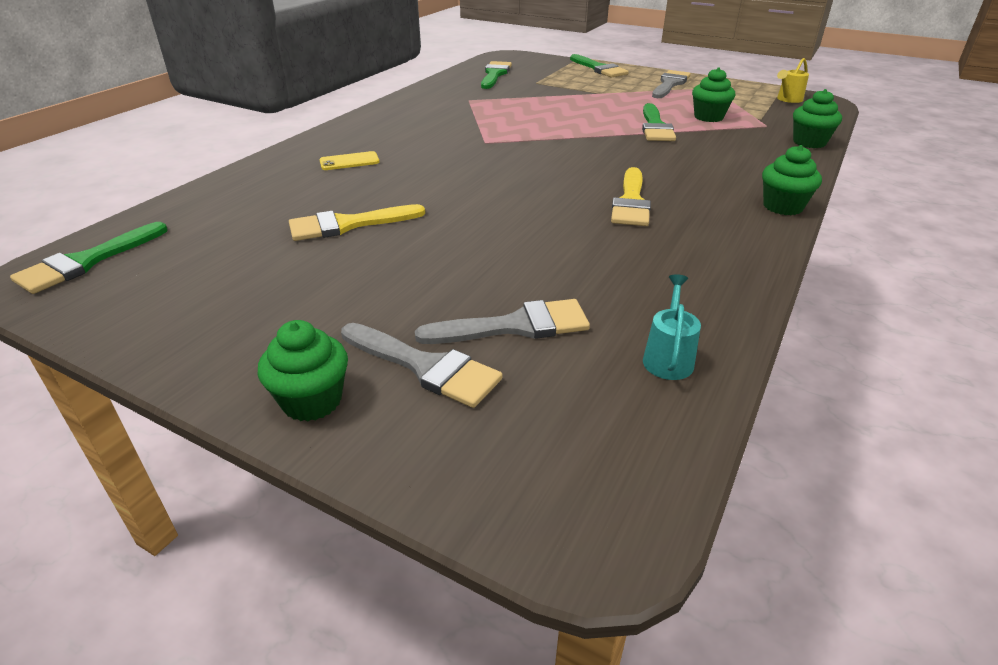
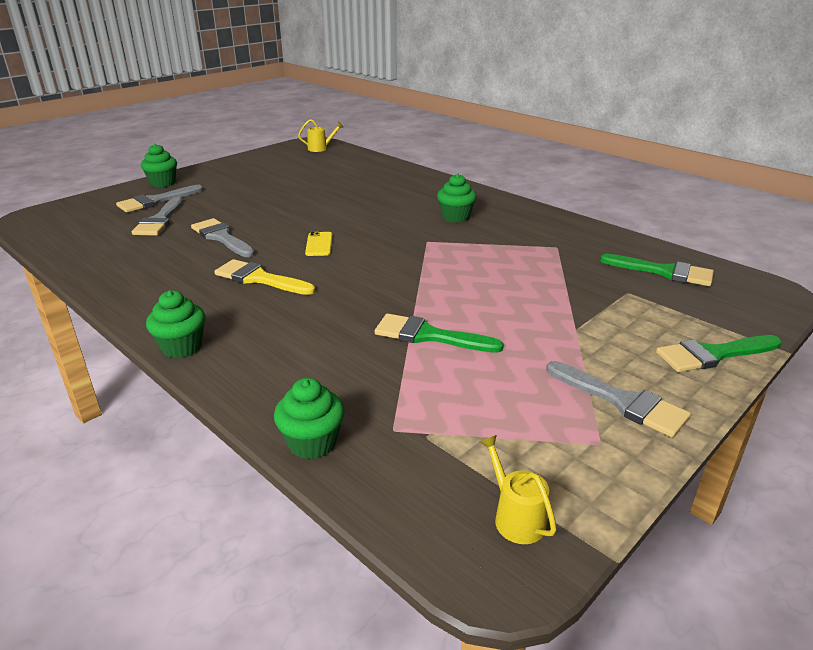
camera: 105 degrees right, 5 degrees down
green brush [10,222,168,294] -> yellow watering can [298,119,343,152]
yellow brush [289,204,425,241] -> none
yellow phone [319,151,380,170] -> yellow phone moved to [305,232,332,256]
turquoise watering can [643,274,701,380] -> none
green cupcake [692,68,735,122] -> green cupcake moved to [437,174,477,223]
none -> grey brush [191,218,255,257]

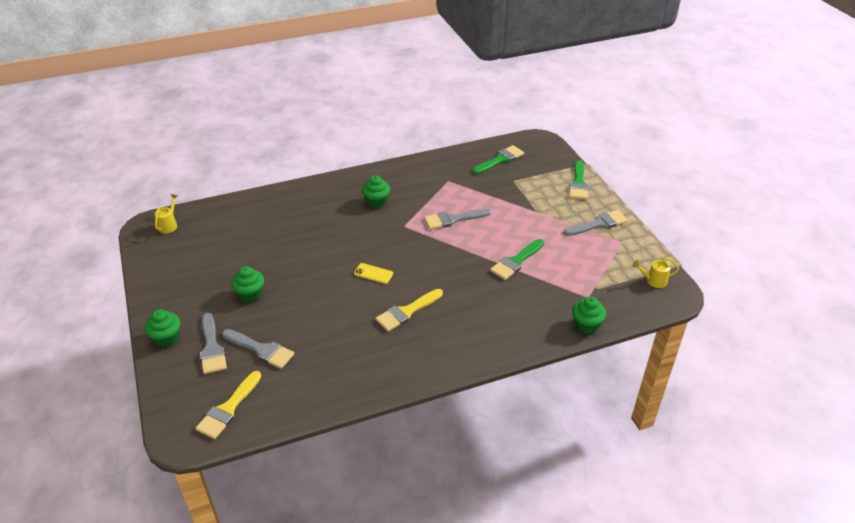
camera: 65 degrees left, 10 degrees up
green cupcake [146,290,206,358] -> green cupcake moved to [231,266,264,303]
grey brush [191,218,255,257] -> grey brush moved to [424,208,491,230]
none -> yellow brush [195,371,262,439]

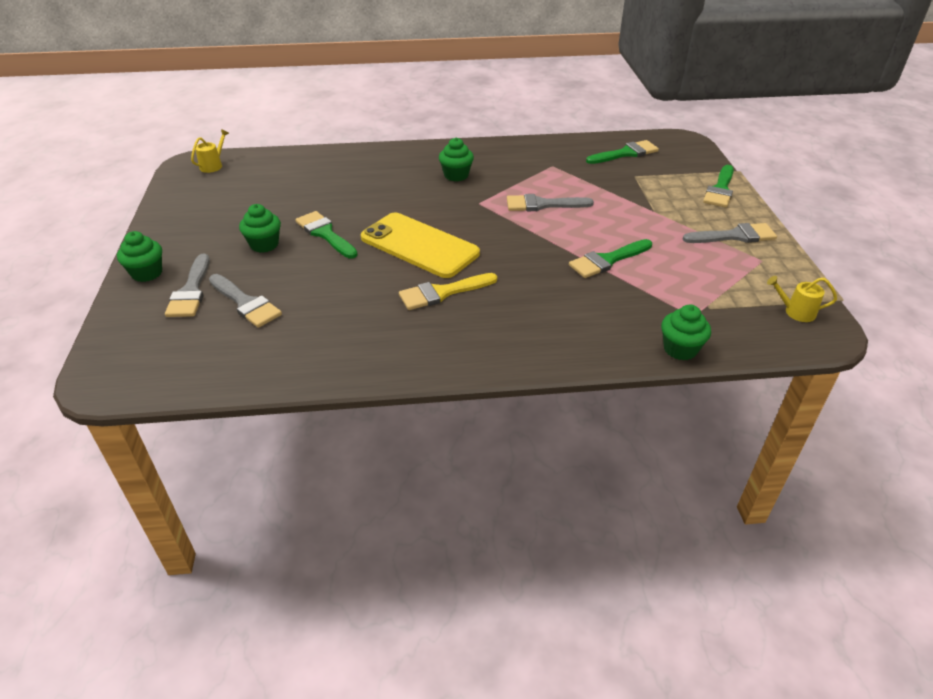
camera: 15 degrees right, 0 degrees up
yellow brush [195,371,262,439] -> none
yellow phone [354,263,393,284] -> yellow phone [361,213,480,278], size x2.47
none -> green brush [295,211,358,259]

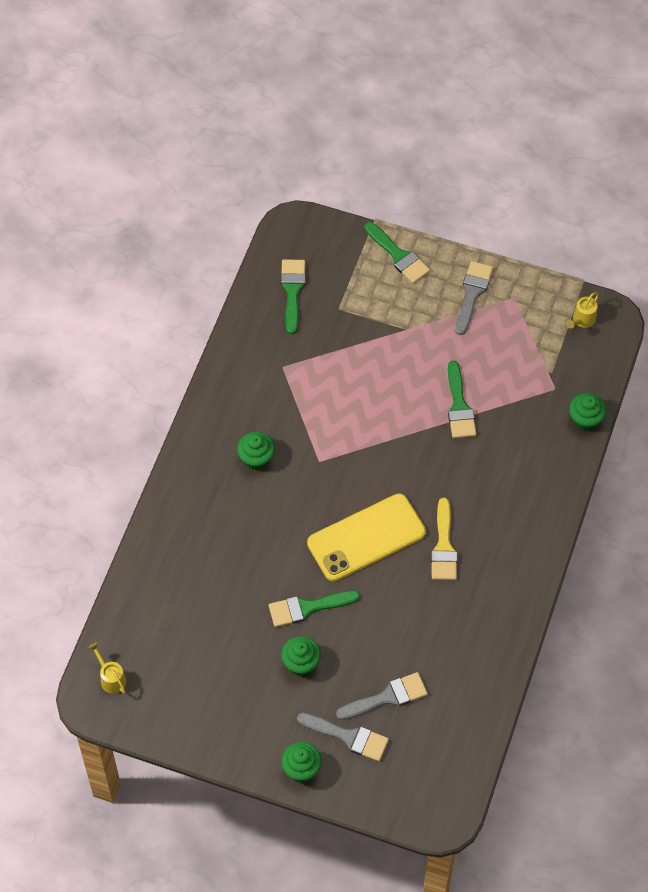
camera: 65 degrees left, 20 degrees up
grey brush [507,194,594,211] -> none

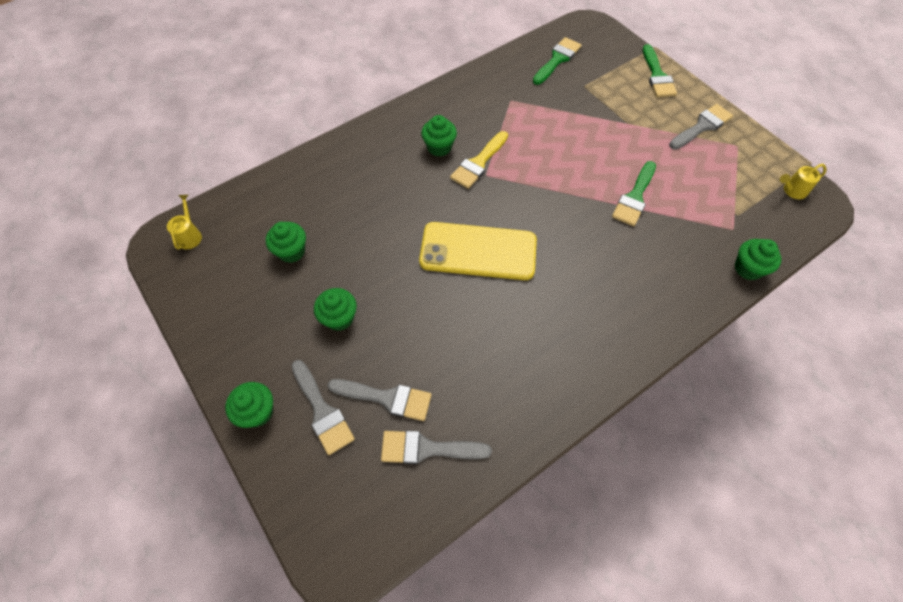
camera: 35 degrees right, 0 degrees up
green brush [269,590,360,627] -> none
yellow brush [431,498,457,580] -> yellow brush moved to [450,131,508,189]
none -> green cupcake [266,222,306,263]
none -> grey brush [381,431,492,464]

